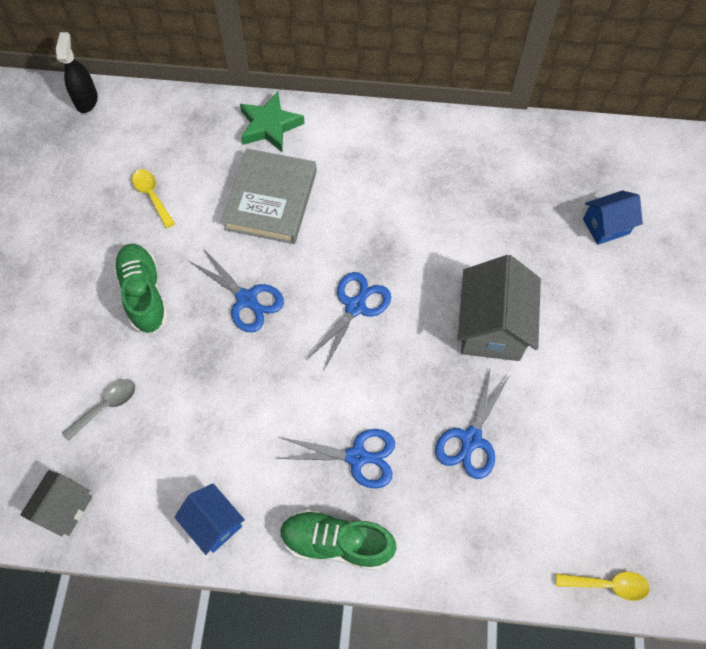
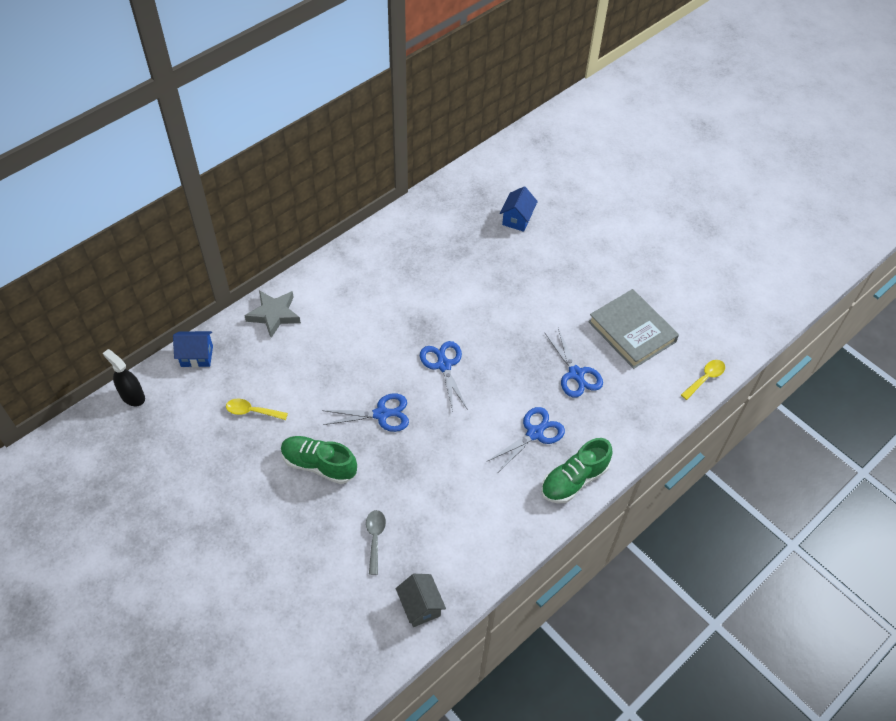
camera: 50 degrees left, 10 degrees down
blue house [174,483,245,555] -> blue house moved to [173,331,213,367]
grey book [222,149,317,244] -> grey book moved to [588,289,679,369]
green star [240,92,305,152] -> grey star [244,290,301,338]
grey house [458,255,541,361] -> none

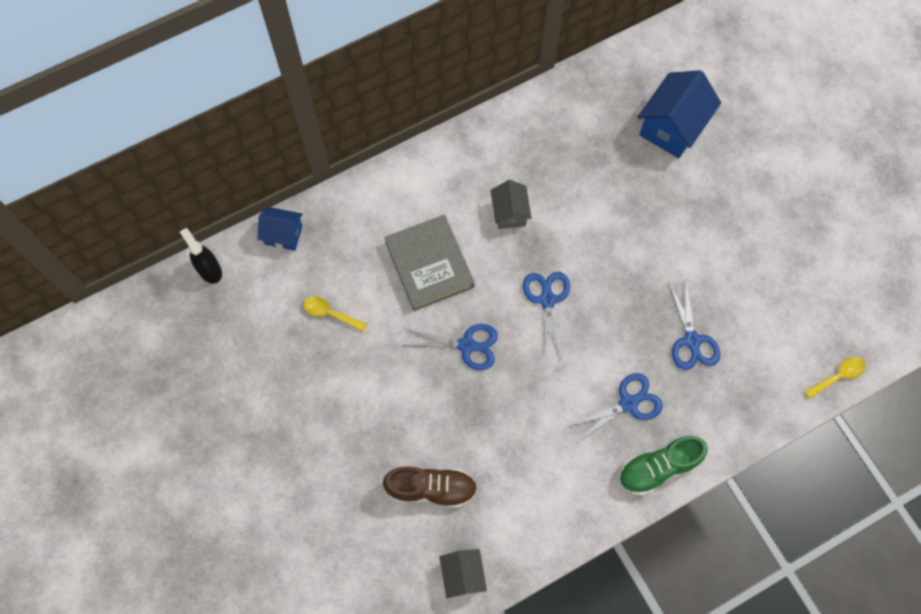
camera: 15 degrees right, 15 degrees up
grey star [244,290,301,338] -> none
green shoe [281,436,357,484] -> none
grey spoon [366,510,386,575] -> brown shoe [383,466,477,508]
blue house [500,186,538,232] -> blue house [638,70,721,158], size x1.71
grey book [588,289,679,369] -> grey book moved to [384,215,474,311]
none -> grey house [491,180,532,229]

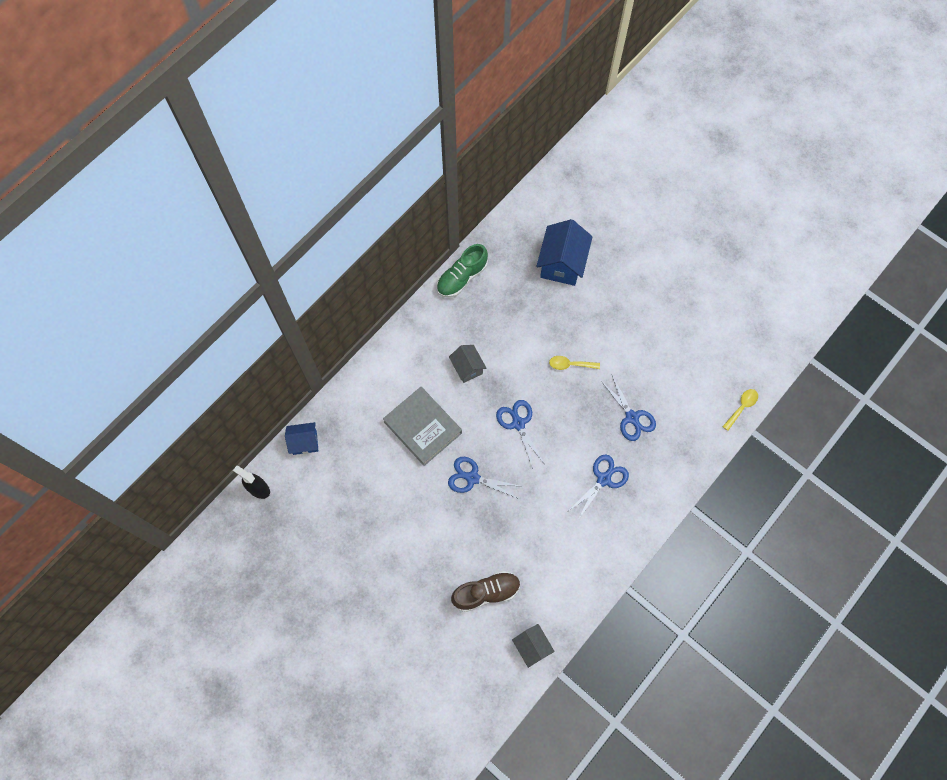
camera: 20 degrees left, 0 degrees up
yellow spoon [303,296,367,332] -> yellow spoon moved to [549,356,600,370]
blue scissors [402,324,498,370] -> blue scissors turned 150 degrees counterclockwise [448,457,519,499]
green shoe [618,436,708,496] -> green shoe moved to [437,244,488,298]

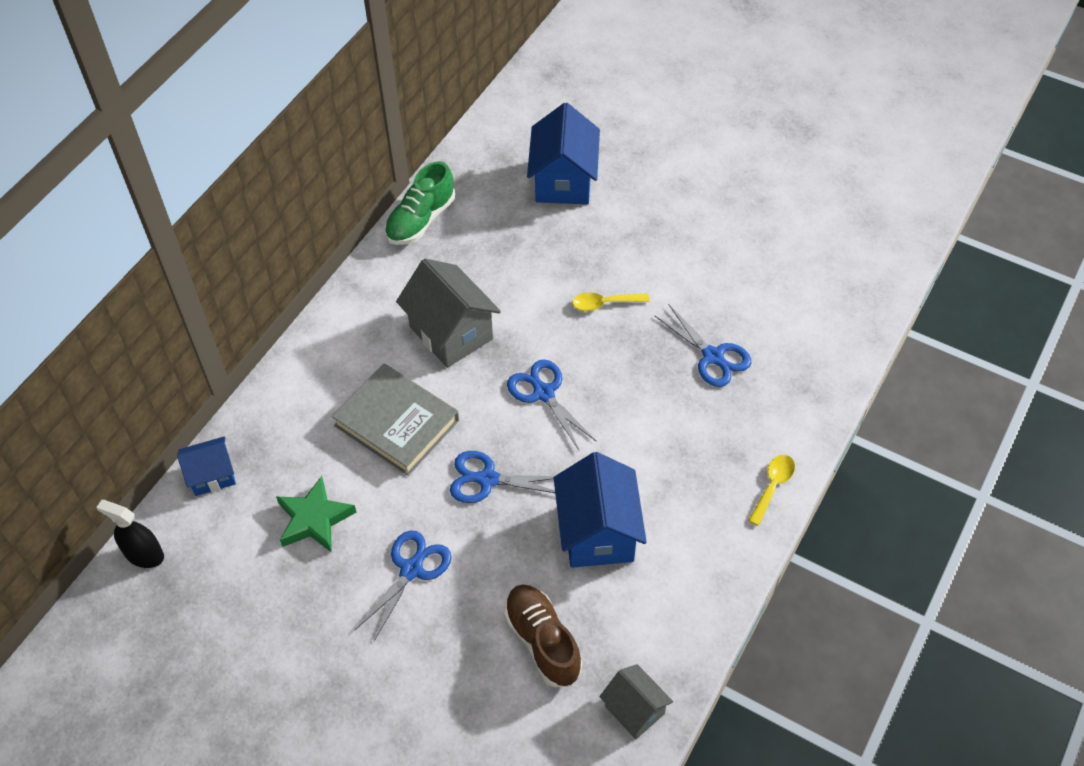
camera: 10 degrees left, 15 degrees down
grey house [449,345,486,383] -> grey house [396,259,501,368], size x1.71
brown shoe [451,571,521,612] -> brown shoe turned 90 degrees counterclockwise [504,584,582,687]
blue scissors [570,455,629,520] -> blue scissors moved to [354,530,452,641]
yellow spoon [722,389,758,431] -> yellow spoon moved to [748,455,795,526]
none -> green star [276,476,356,553]
none -> blue house [554,452,647,568]

